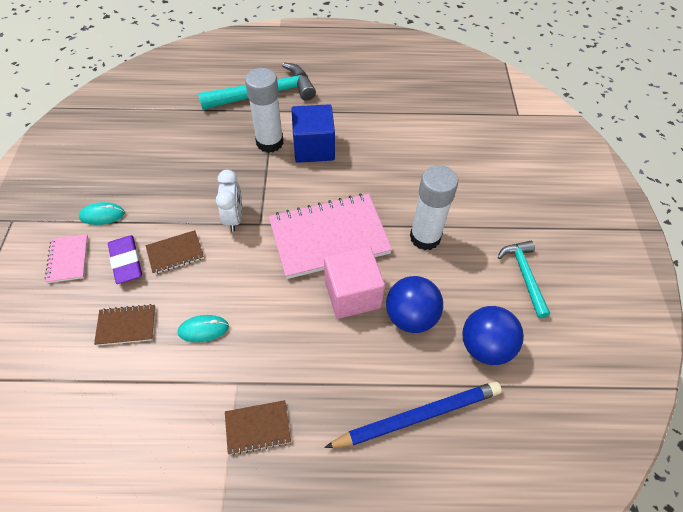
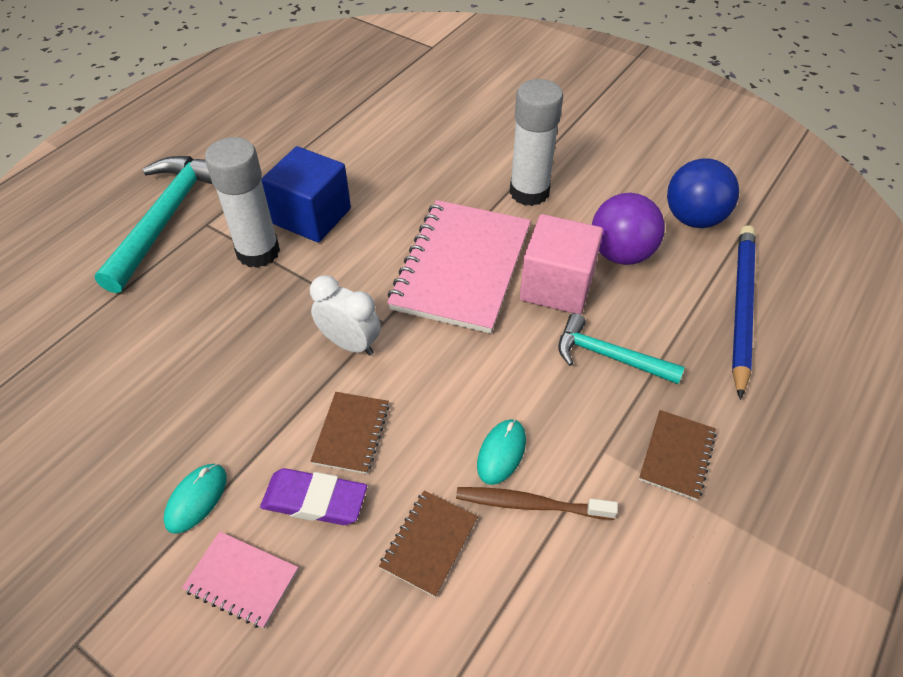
camera: 55 degrees left, 5 degrees down
blue ball [386,276,443,333] -> purple ball [592,193,665,265]
turquoise hammer [498,241,550,318] -> turquoise hammer moved to [558,313,685,384]
none -> brown toothbrush [456,487,618,520]

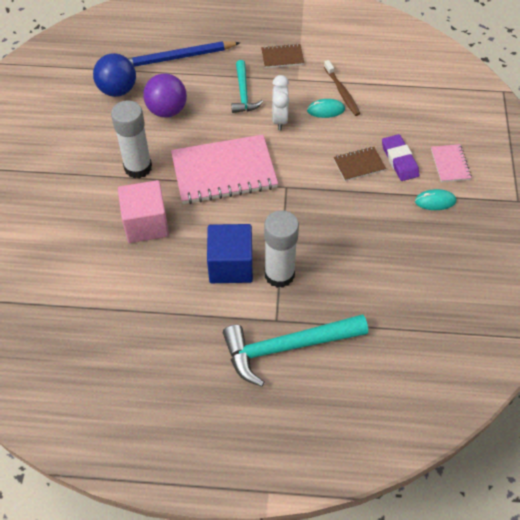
camera: 120 degrees left, 5 degrees up
white clock [310,275,381,356] -> white clock moved to [272,75,289,130]
brown notebook [379,490,478,597] -> none
pink cube [520,214,603,314] -> pink cube moved to [118,180,169,243]

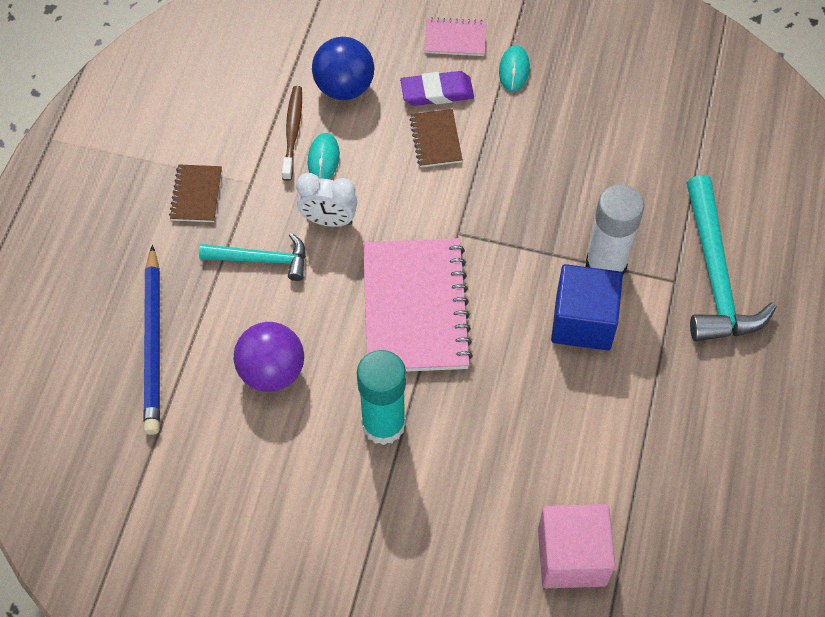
camera: 80 degrees left, 5 degrees up
blue ball [93,53,136,97] -> blue ball moved to [312,37,375,100]
white glue stick [111,100,152,179] -> turquoise glue stick [357,350,406,445]
pink cube [118,180,169,243] -> pink cube moved to [538,504,615,588]
brown toothbrush [324,60,360,116] -> brown toothbrush turned 75 degrees counterclockwise [282,86,302,181]

